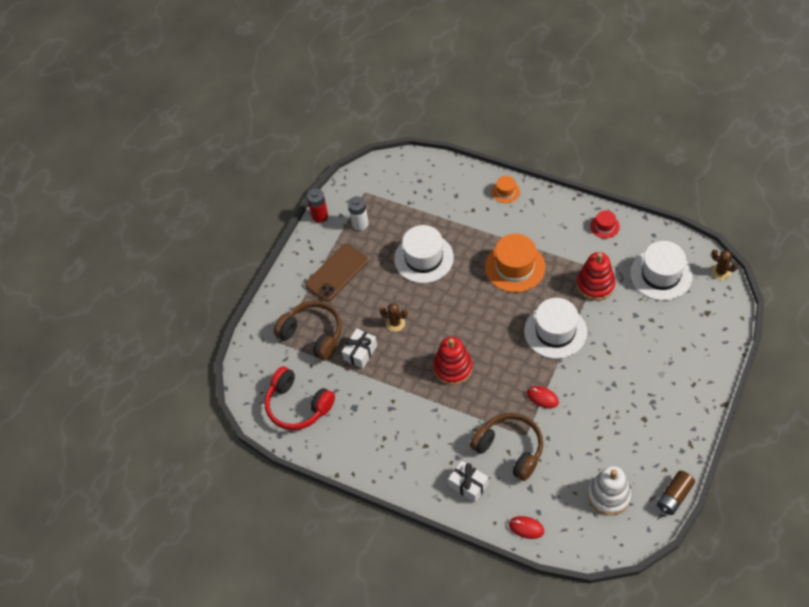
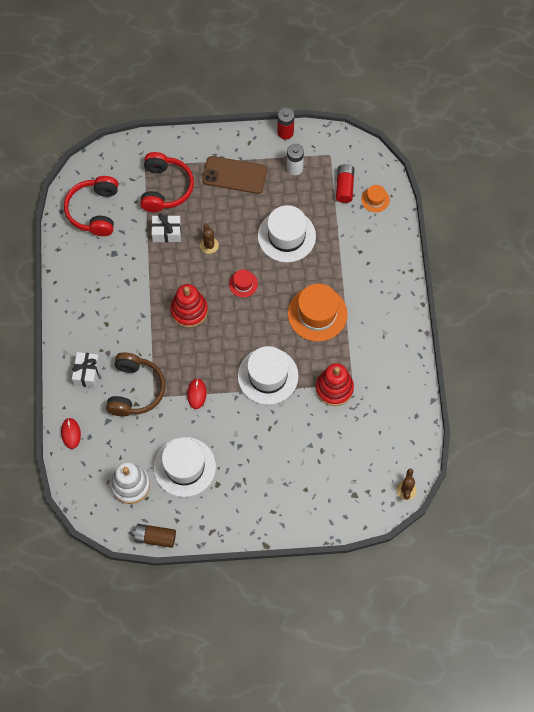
camera: 55 degrees right, 10 degrees up
brown headphones [274,301,342,361] -> red headphones [140,152,194,212]
orange hat [492,176,520,203] -> orange hat moved to [361,185,390,212]
red hat [590,210,620,239] -> red hat moved to [229,269,258,297]
white hat [630,241,693,301] -> white hat moved to [153,437,216,497]
none -> red battery [336,164,354,203]

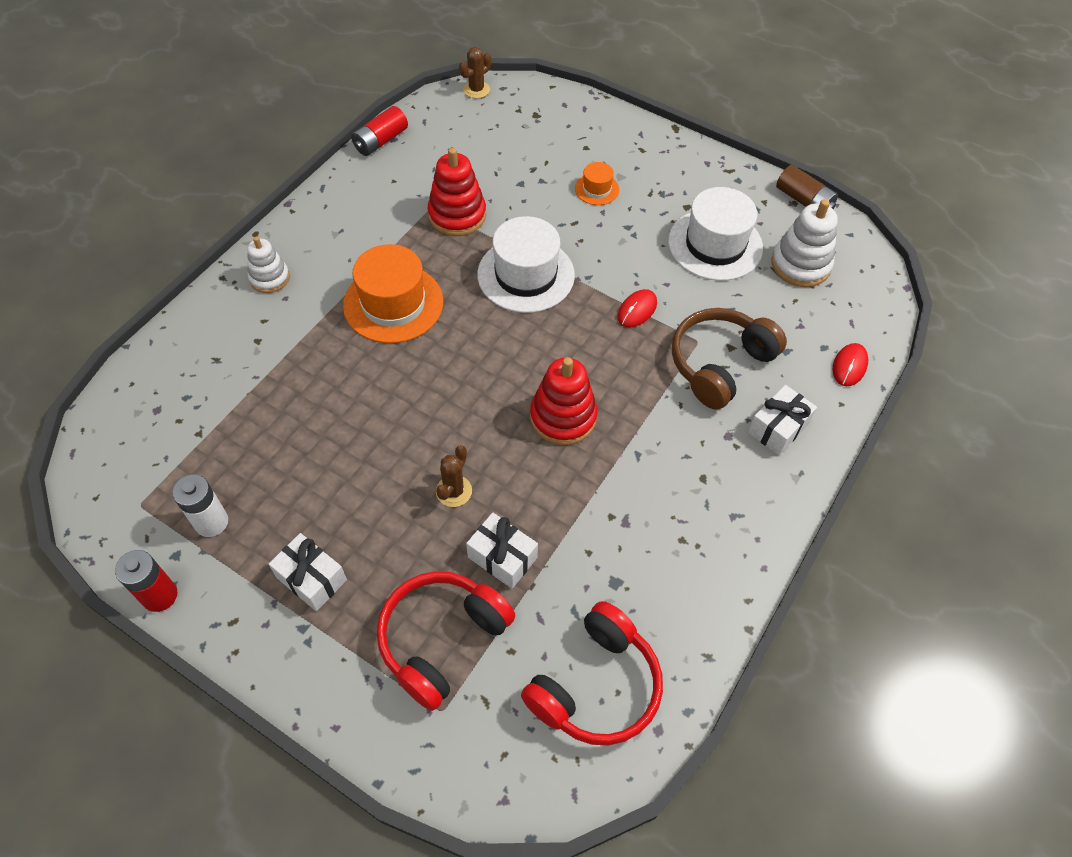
camera: 145 degrees left, 10 degrees down
brown phone [202,156,267,194] -> white gift [269,533,347,611]
red hat [229,269,258,297] -> none
white hat [258,205,316,262] -> none
red battery [336,164,354,203] -> red battery moved to [351,106,408,156]
orange hat [361,185,390,212] -> orange hat moved to [575,162,619,205]
none -> white stacking toy [247,236,290,293]

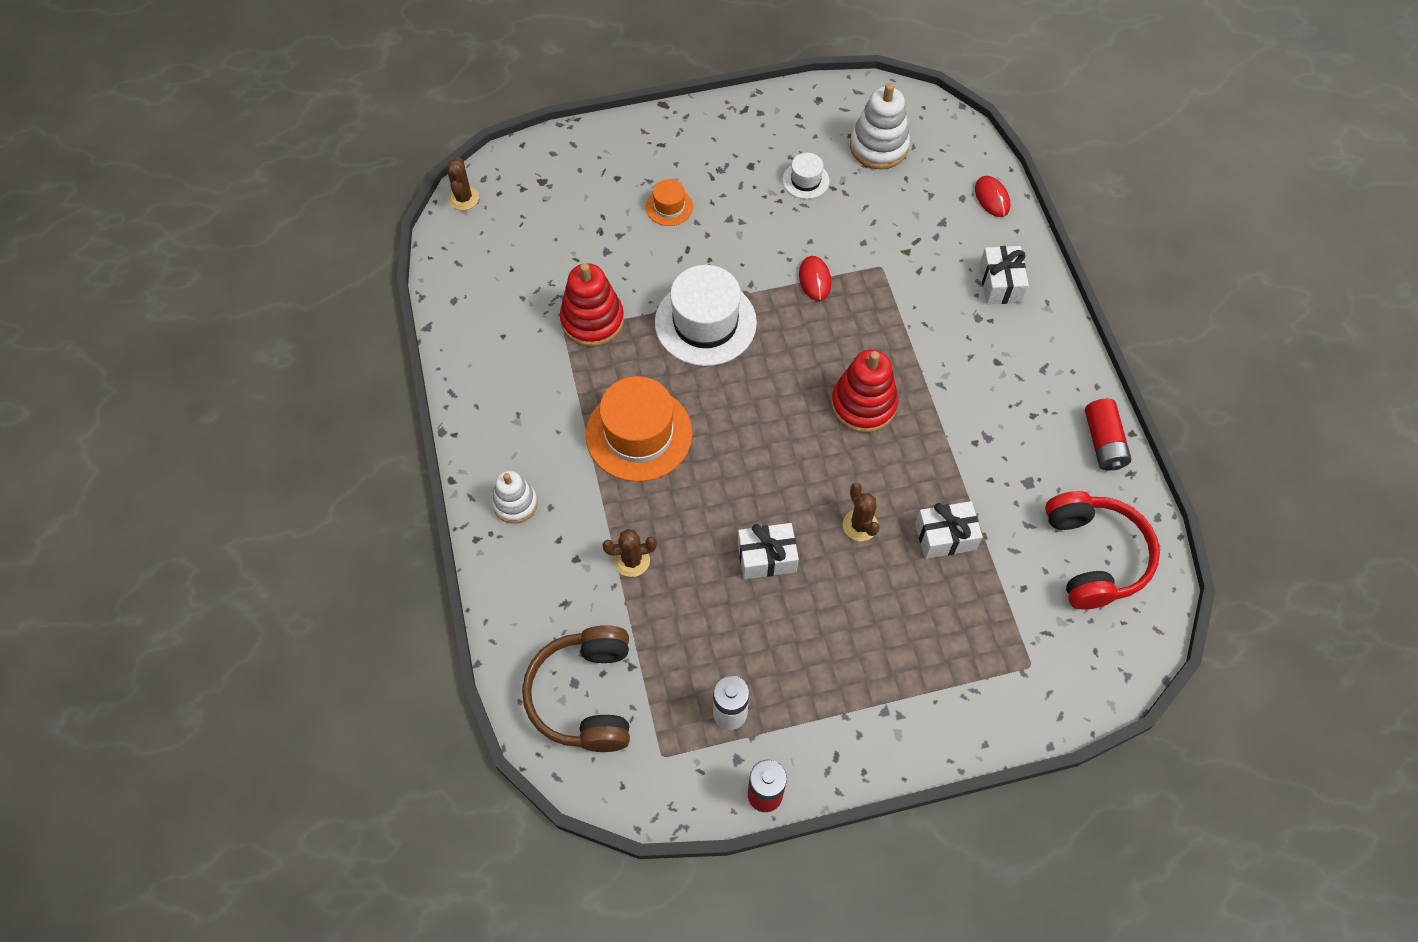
camera: 45 degrees left, 5 degrees up
white gift [269,533,347,611] -> white gift moved to [738,523,799,579]
red battery [351,106,408,156] -> red battery moved to [1085,399,1131,470]
red headphones [377,571,516,711] -> none
white hat [668,187,763,281] -> white hat [783,153,829,199], size x0.49
brown headphones [672,308,787,410] -> brown headphones moved to [522,625,630,752]
brown battery [776,165,838,209] -> none
none -> brown cactus [602,529,657,577]

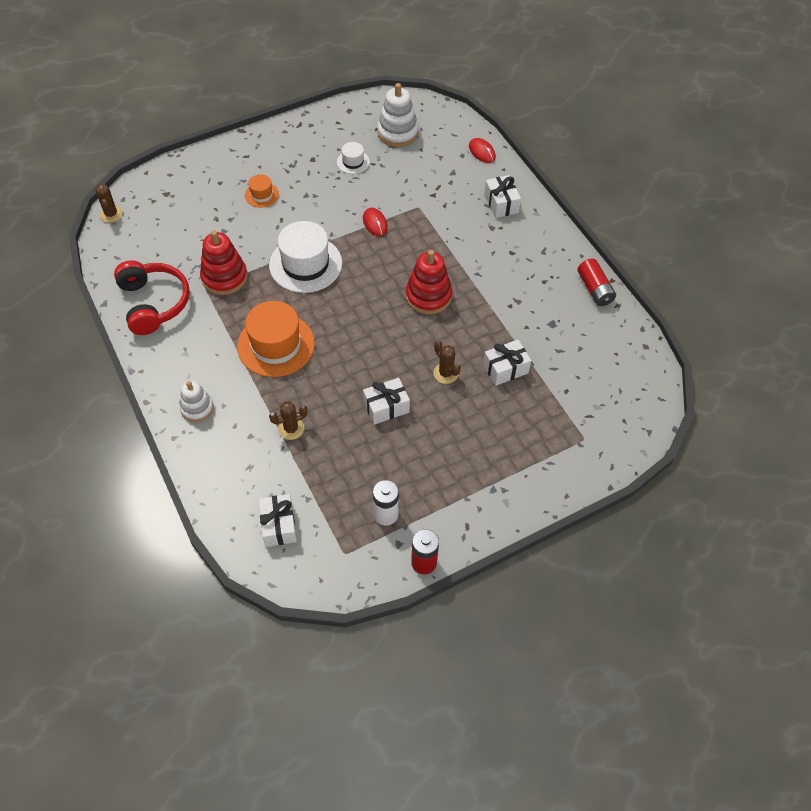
camera: 15 degrees left, 5 degrees down
brown headphones [522,625,630,752] -> white gift [259,494,297,547]
red headphones [1045,491,1160,610] -> red headphones moved to [114,260,190,335]

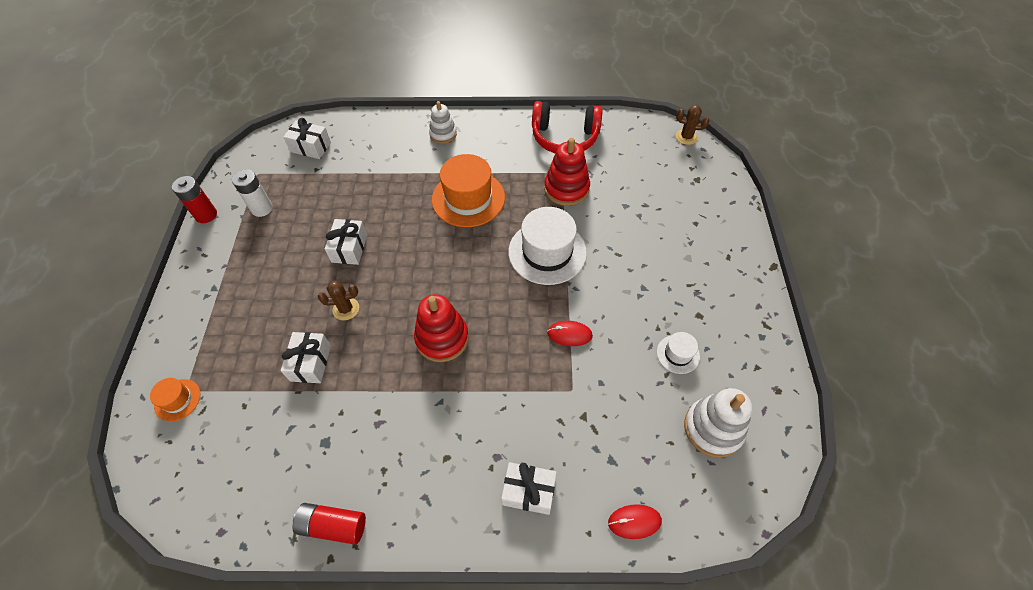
camera: 120 degrees right, 0 degrees up
orange hat [245,174,279,207] -> orange hat moved to [150,378,201,421]
brown cactus [269,401,308,440] -> none

